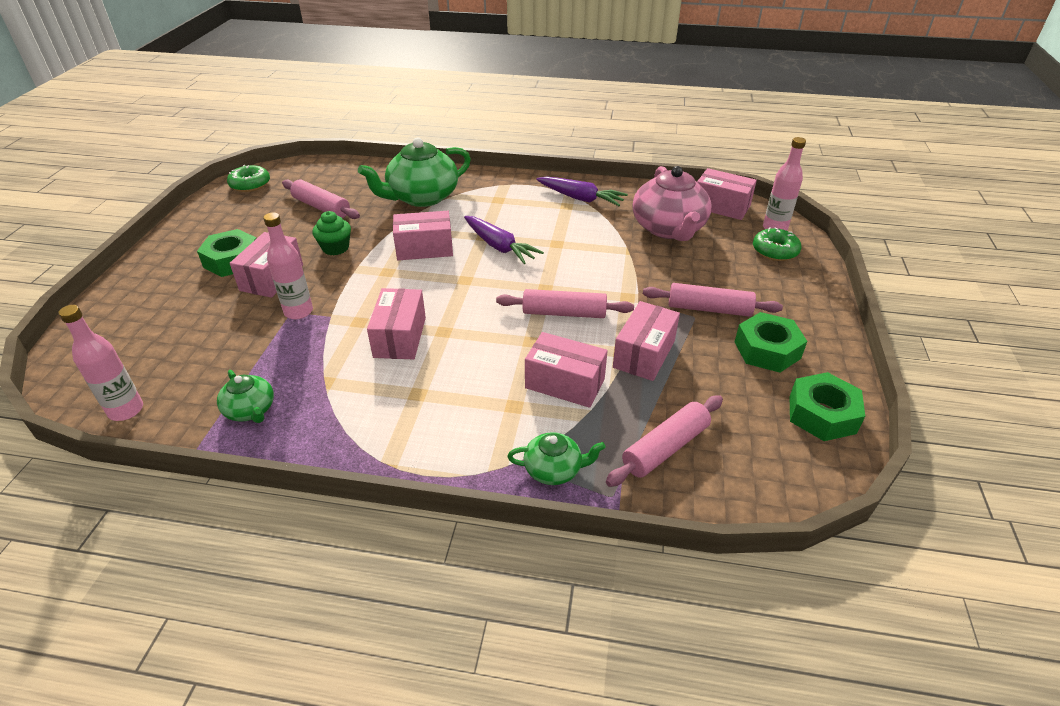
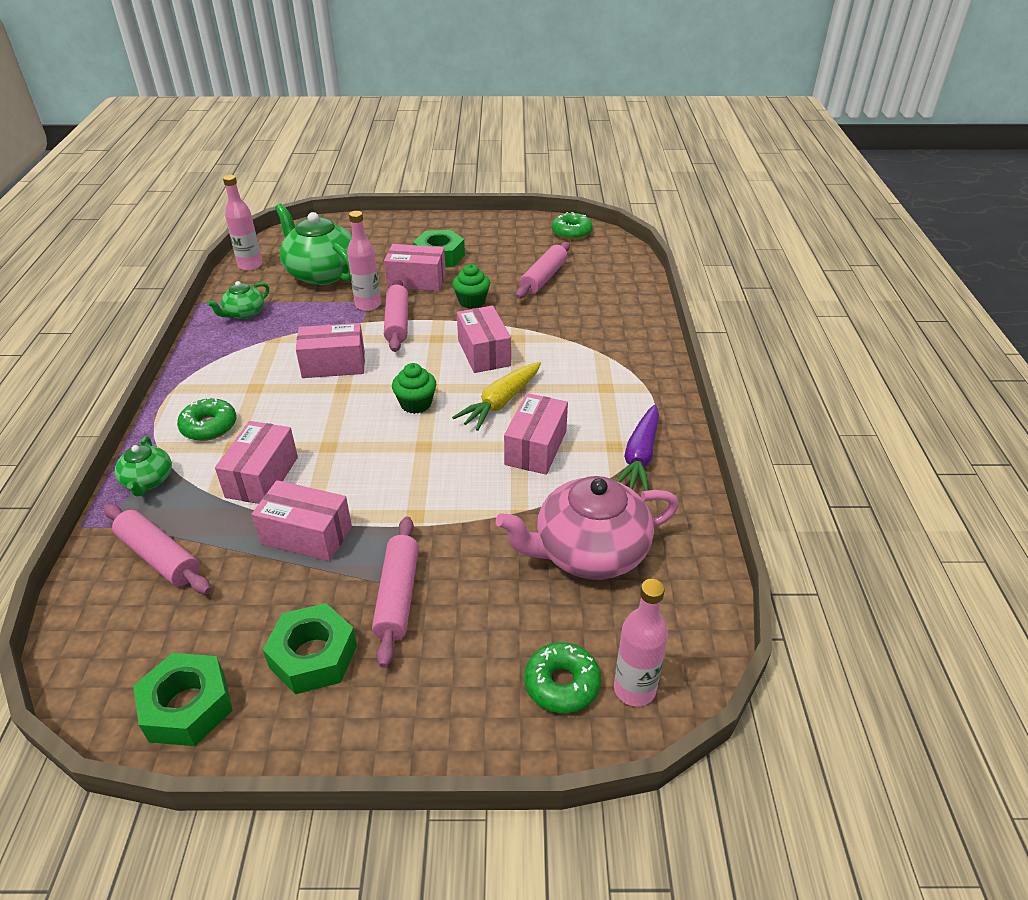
camera: 80 degrees right, 0 degrees up
green teapot [358,137,471,207] -> green teapot moved to [275,203,352,285]
purple carrot [464,216,544,264] -> yellow carrot [452,362,541,431]
pink rolling pin [496,289,634,318] -> pink rolling pin moved to [384,279,409,352]
pink box [697,168,757,220] -> pink box moved to [504,393,568,475]
none -> green donut [177,397,236,441]
none -> green cupcake [392,363,436,414]

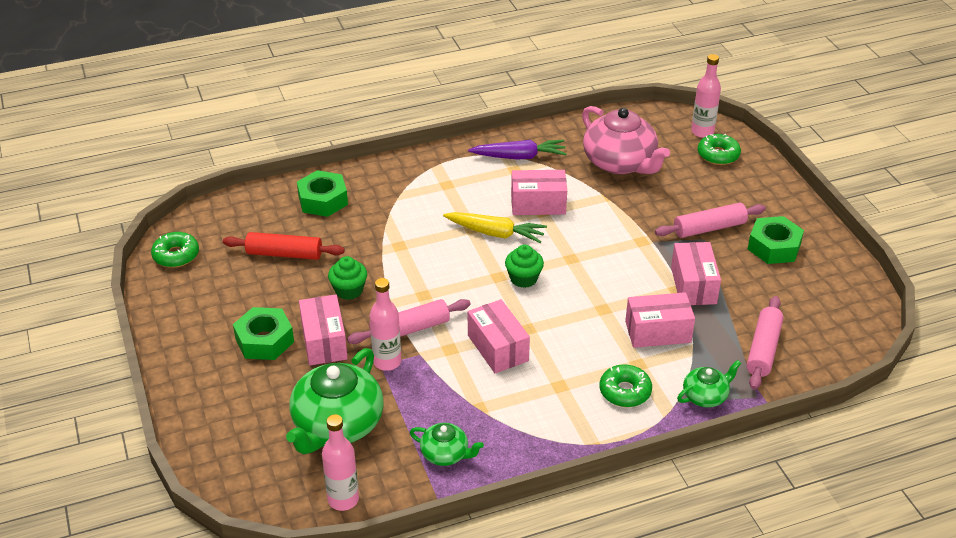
camera: 110 degrees left, 0 degrees up
green nut [133,653,233,746] -> green nut moved to [297,170,348,217]
pink box [457,306,511,373] -> none
pink rolling pin [516,242,570,299] -> red rolling pin [223,232,345,260]

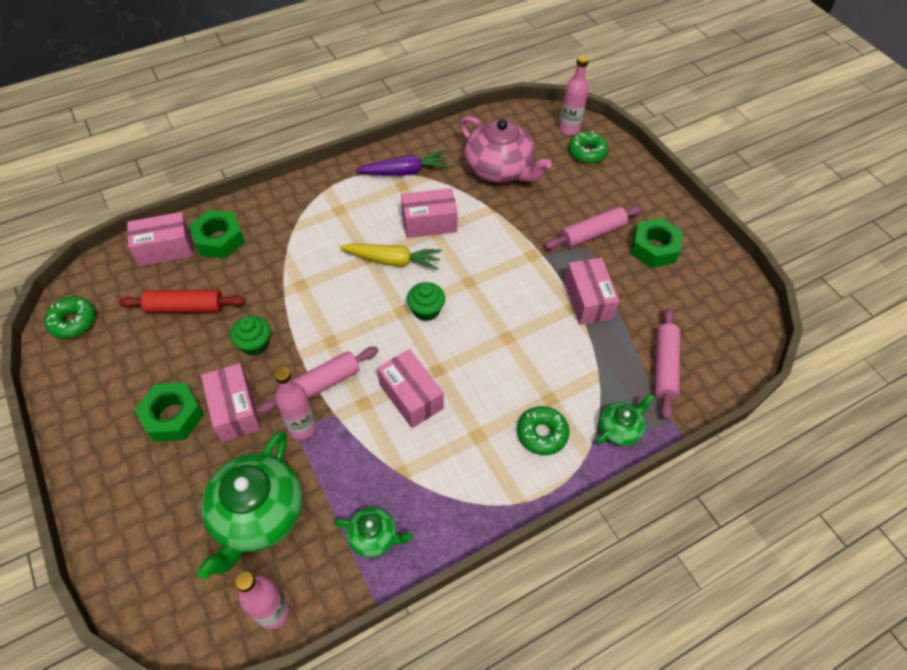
camera: 10 degrees left, 15 degrees up
pink box [625,292,695,348] -> pink box moved to [127,212,193,267]

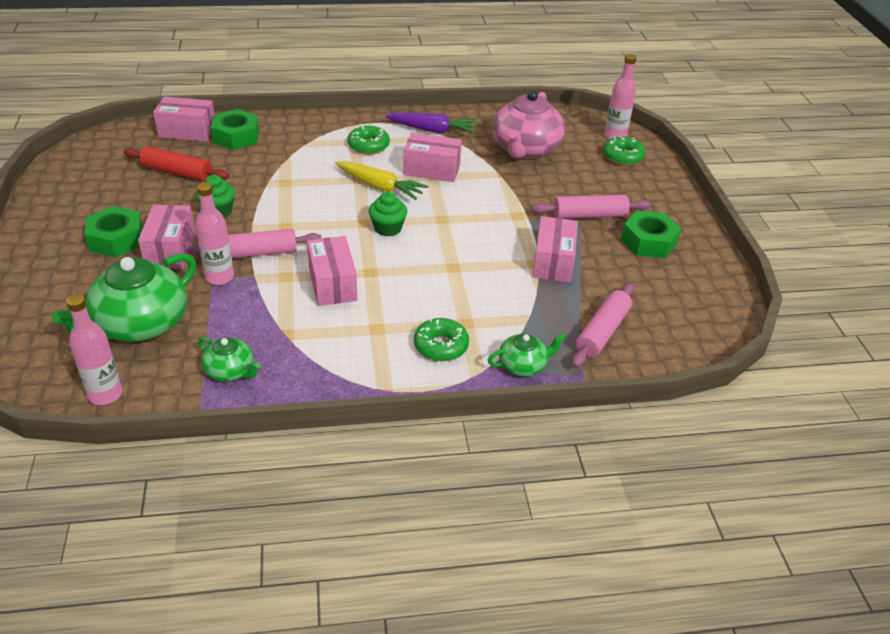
camera: 20 degrees right, 15 degrees down
green donut [44,296,96,338] -> green donut moved to [348,126,390,154]
pink teapot [460,116,552,183] -> pink teapot turned 45 degrees clockwise [492,91,565,158]

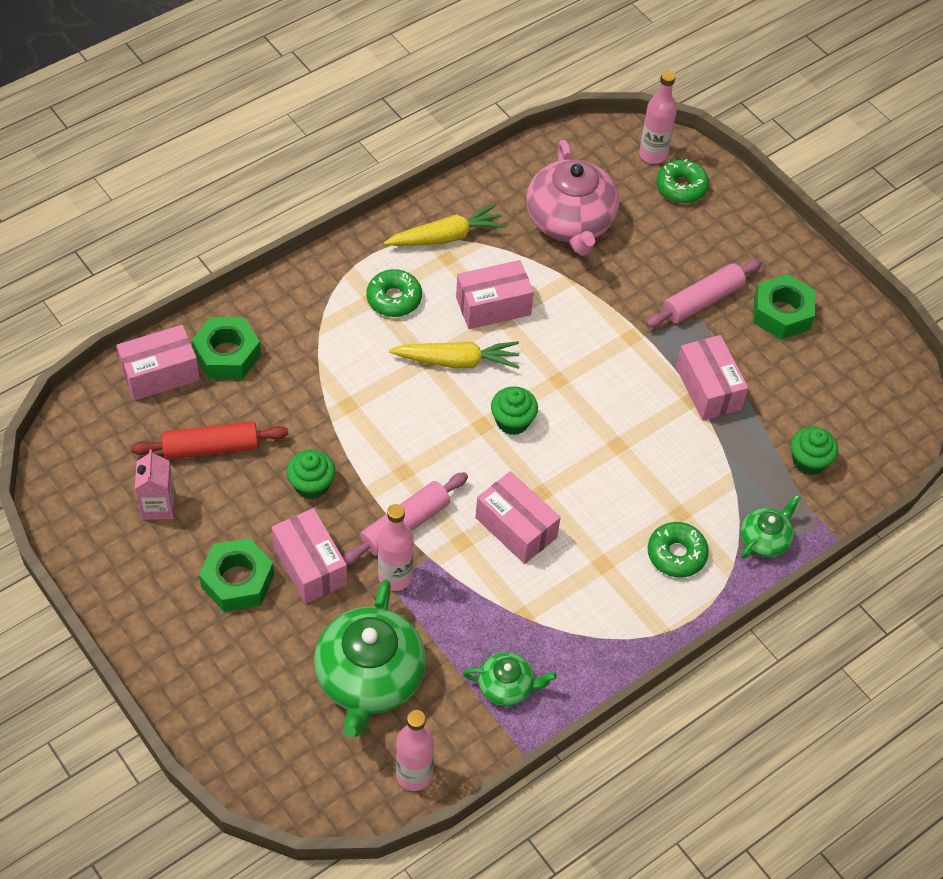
camera: 30 degrees left, 15 degrees up
purple carrot [385,113,478,134] -> yellow carrot [384,204,507,246]
pink rolling pin [572,283,634,368] -> green cupcake [791,427,838,475]
none -> pink carton [135,449,175,520]

